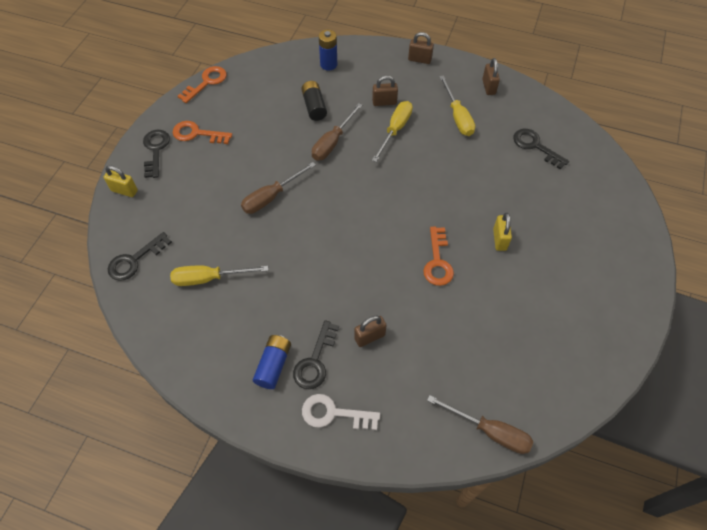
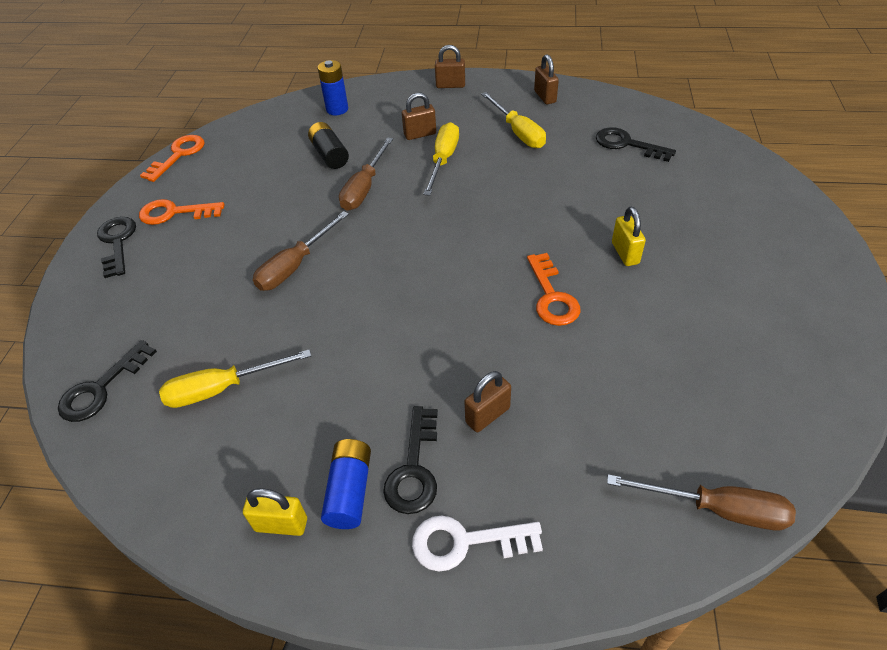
camera: 10 degrees left, 10 degrees down
yellow padlock [104,165,138,197] -> yellow padlock moved to [243,488,307,536]

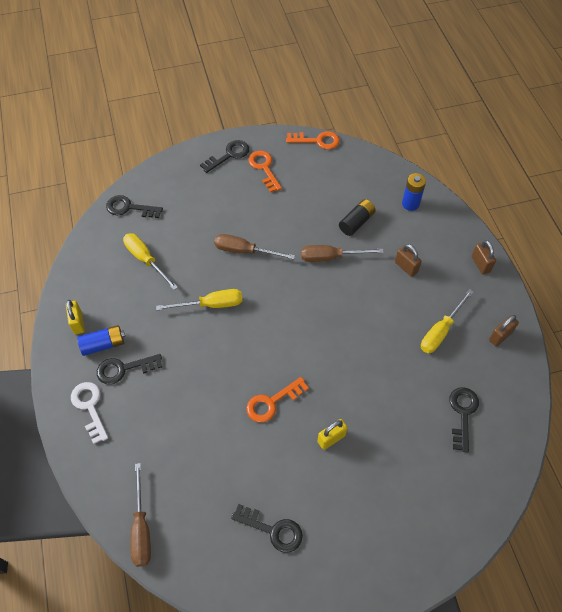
camera: 65 degrees right, 10 degrees up
yellow screwdriver [423,122,459,196] -> yellow screwdriver moved to [156,289,242,310]
brown padlock [464,371,511,432] -> none
none -> black key [231,504,303,553]

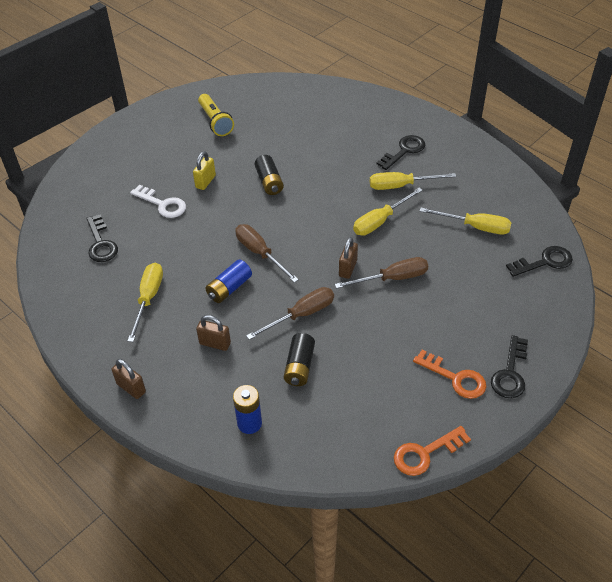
camera: 150 degrees right, 10 degrees down
yellow padlock [66,300,85,334] -> none
white key [71,382,108,444] -> white key moved to [130,184,186,218]
blue battery [77,325,125,356] -> blue battery moved to [205,260,252,303]
brown screwdriver [130,463,151,567] -> brown screwdriver moved to [235,224,299,283]
black key [231,504,303,553] -> yellow flashlight [198,94,234,136]
orange key [246,377,309,422] -> black battery [255,155,284,195]
brown padlock [489,315,519,346] -> brown padlock moved to [339,237,358,279]
none -> yellow screwdriver [370,172,456,190]

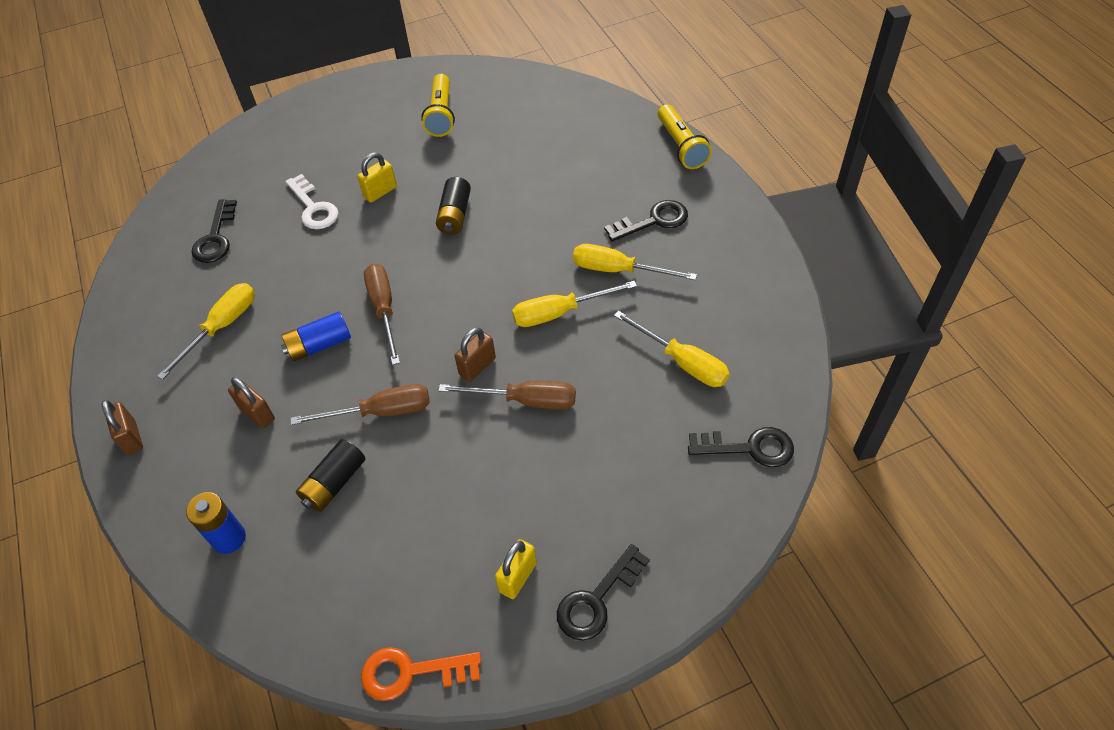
camera: 25 degrees right, 5 degrees up
orange key [413,349,486,399] -> yellow padlock [495,539,537,599]
none -> yellow flashlight [658,104,712,169]

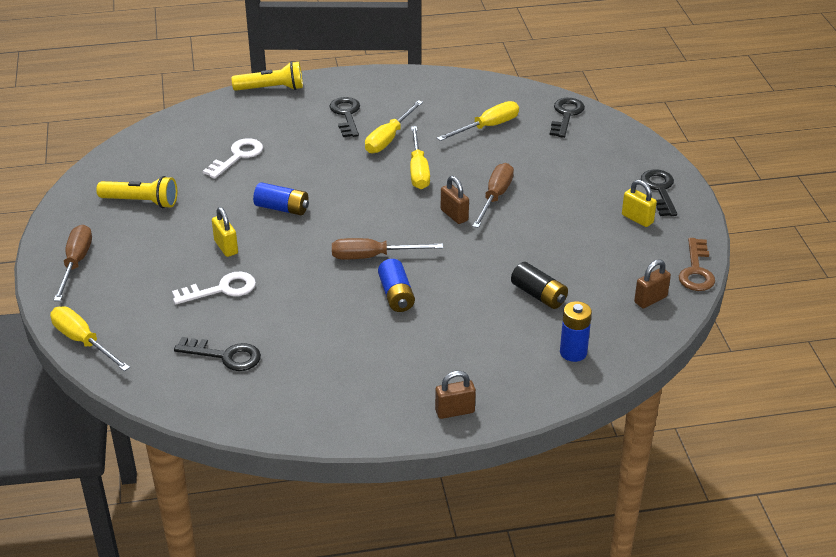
camera: 80 degrees left, 15 degrees down
yellow screwdriver [157,283,255,380] -> yellow screwdriver moved to [50,306,130,371]
brown padlock [228,377,275,429] -> brown padlock moved to [634,259,671,308]
brown screwdriver [290,384,430,425] -> brown screwdriver moved to [54,225,92,301]
orange key [361,647,481,701] -> brown key [679,238,715,291]
black battery [436,177,471,234] -> blue battery [253,182,309,215]
black key [557,544,650,641] -> black key turned 150 degrees counterclockwise [641,170,677,216]
none -> white key [203,138,263,179]

